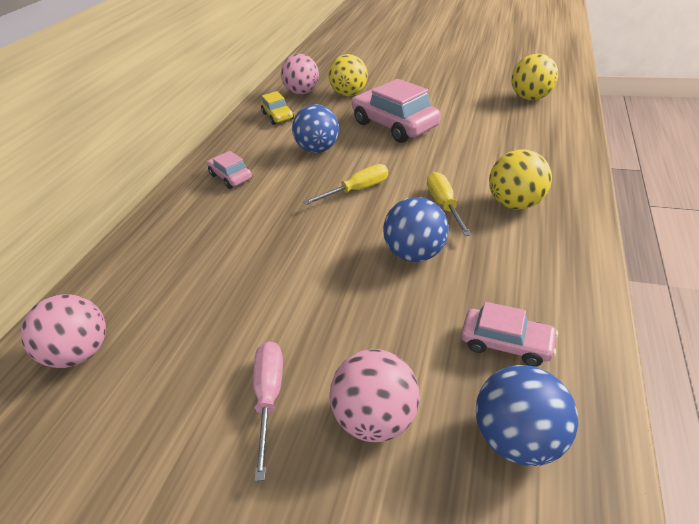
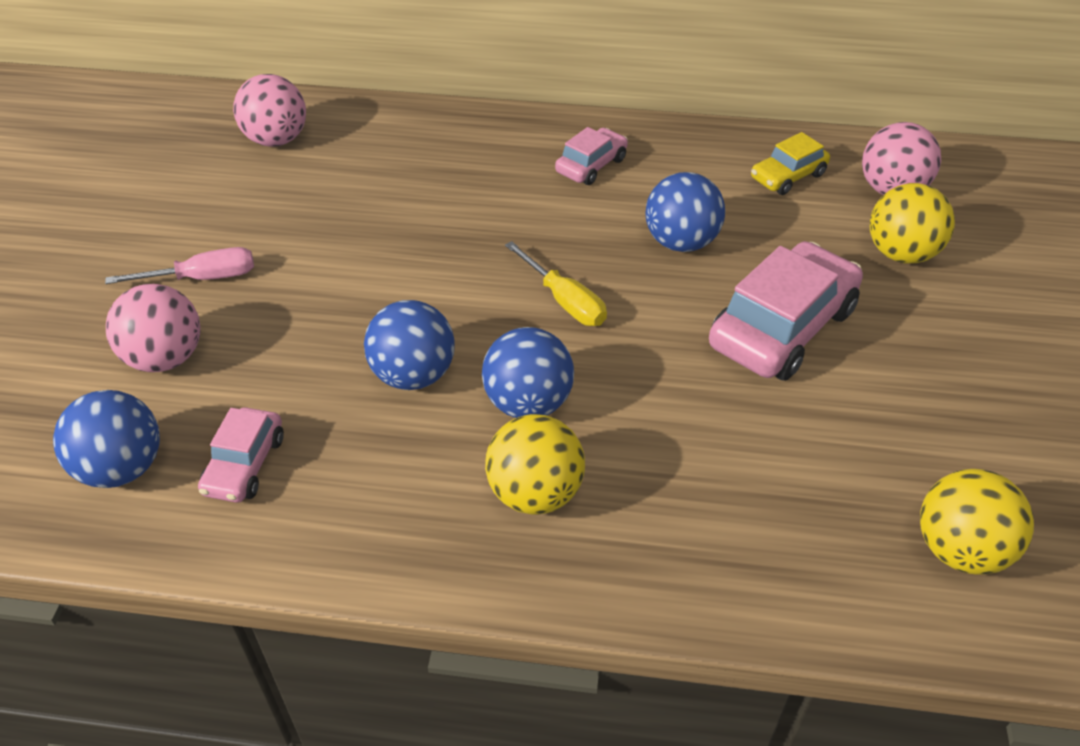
camera: 75 degrees right, 5 degrees up
yellow screwdriver [427,172,472,236] -> blue ball [482,327,574,418]

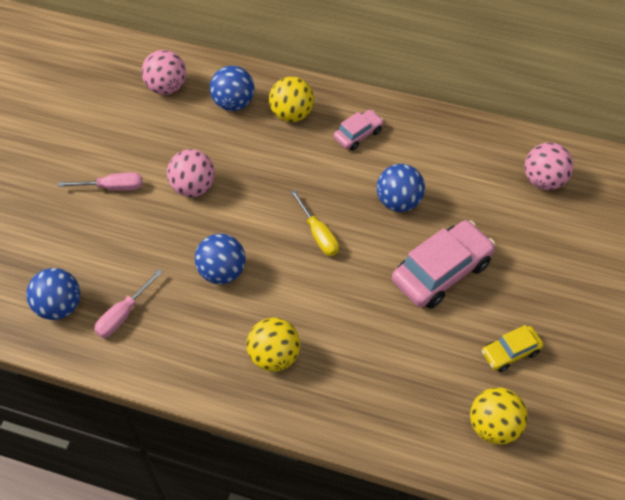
camera: 10 degrees right, 10 degrees up
pink ball [106,284,201,372] -> pink ball moved to [167,149,215,197]
pink car [198,407,284,503] -> pink screwdriver [94,269,163,338]
blue ball [482,327,574,418] -> blue ball moved to [210,66,255,111]
yellow car [751,132,830,195] -> yellow car moved to [482,325,544,372]
yellow ball [870,183,955,264] -> yellow ball moved to [269,77,314,122]

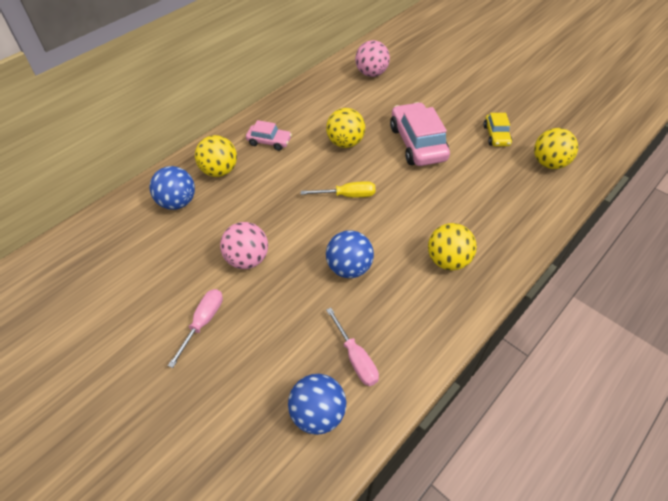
camera: 65 degrees left, 5 degrees down
pink ball [141,50,186,95] -> none
pink car [334,110,384,150] -> pink car turned 120 degrees clockwise [246,120,292,151]
blue ball [377,164,425,212] -> yellow ball [326,108,365,148]

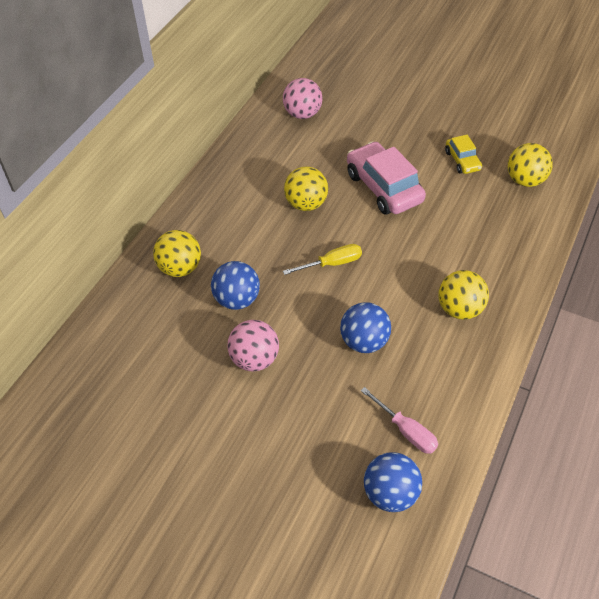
camera: 15 degrees left, 0 degrees up
blue ball [149,166,195,210] -> blue ball moved to [211,261,260,310]
pink screwdriver [168,289,223,368] -> none
pink car [246,120,292,151] -> none

